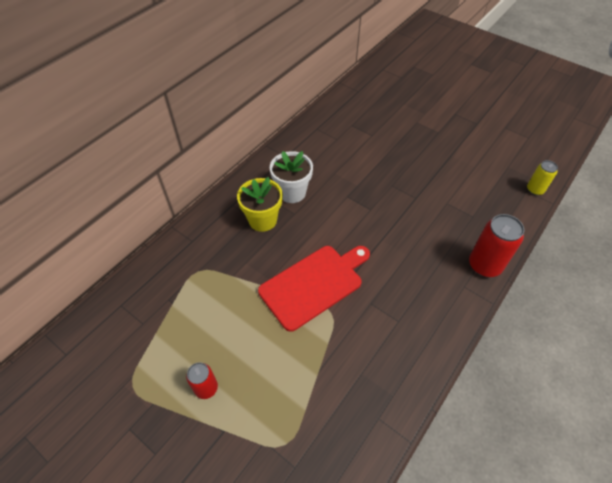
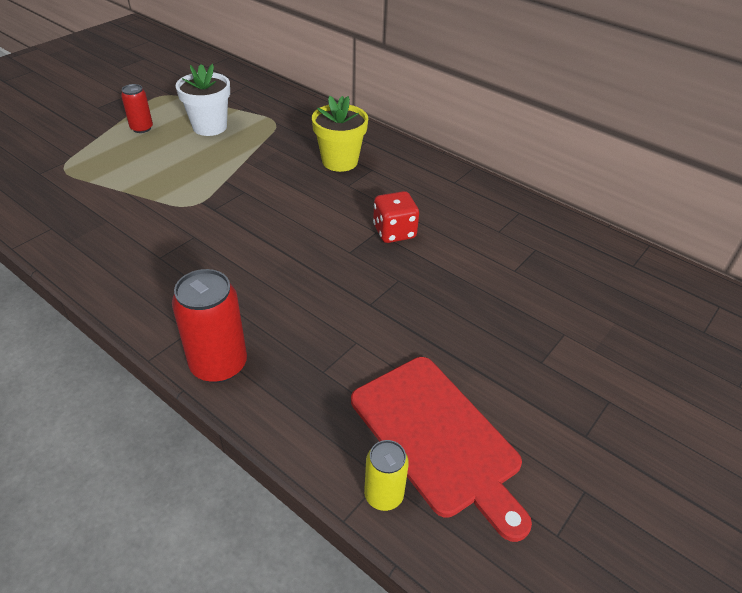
camera: 90 degrees right, 10 degrees down
red cutting board [258,246,370,332] -> red cutting board moved to [351,357,532,542]
white flower pot [270,151,313,203] -> white flower pot moved to [175,64,230,136]
none -> red dice [373,191,419,243]

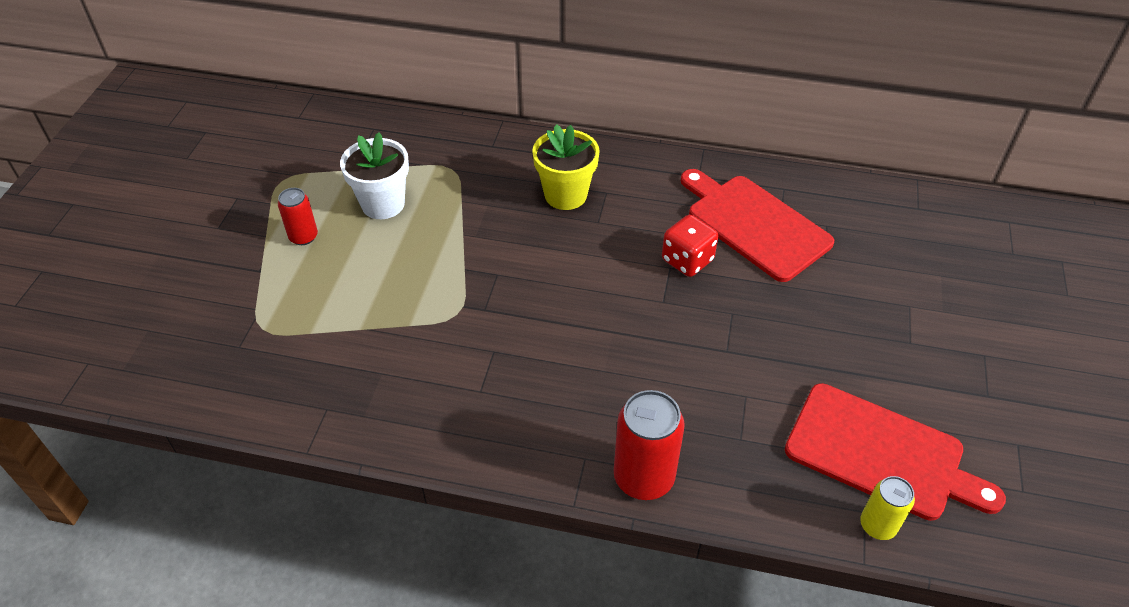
camera: 25 degrees left, 5 degrees up
none -> red cutting board [681,169,834,282]

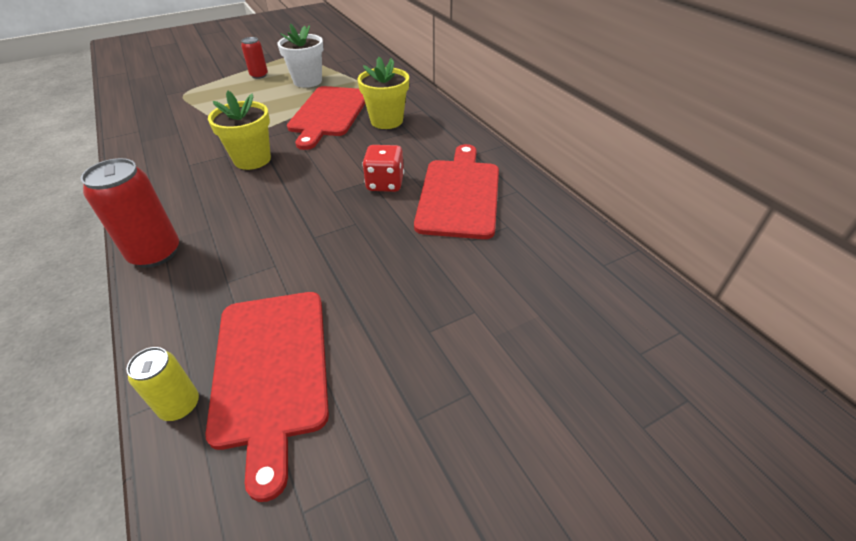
camera: 50 degrees right, 5 degrees down
none -> yellow flower pot [208,91,271,170]
none -> red cutting board [287,86,365,150]

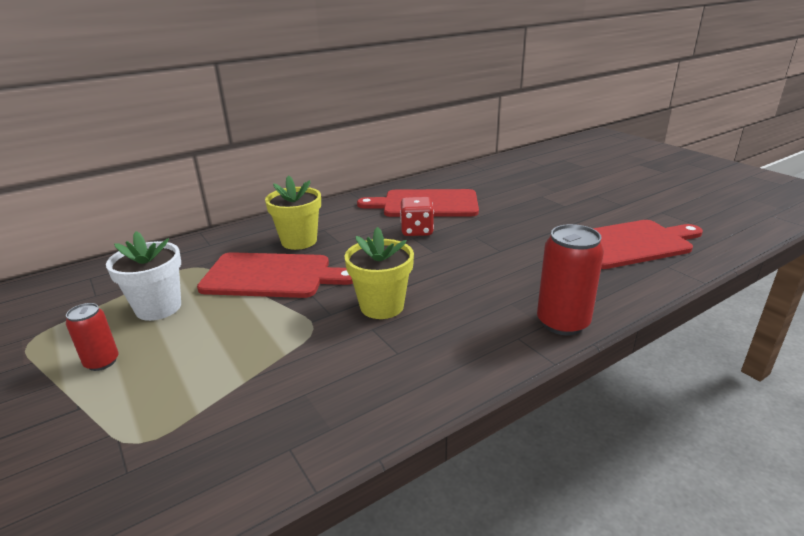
camera: 95 degrees left, 15 degrees down
yellow can [126,347,199,421] -> none

